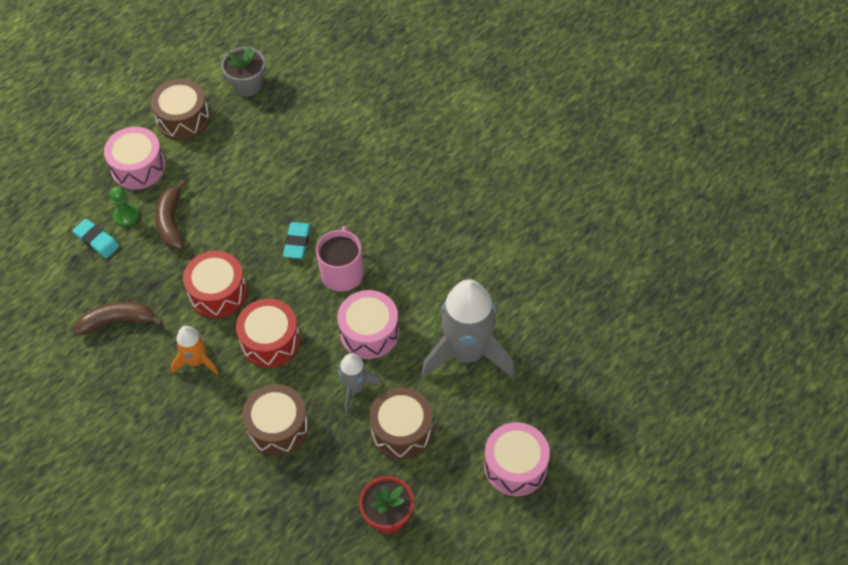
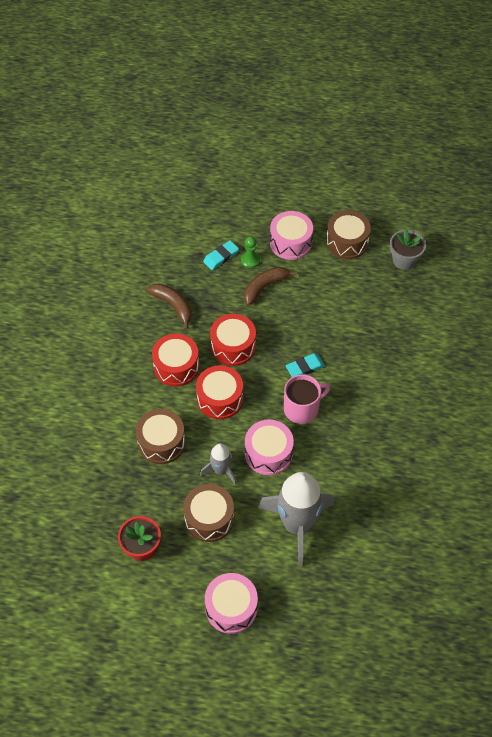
camera: 55 degrees right, 0 degrees up
turquoise eraser [73,219,119,258] -> turquoise eraser turned 45 degrees clockwise [203,240,239,270]
orange rocket [171,326,218,375] -> red drum [152,333,199,386]

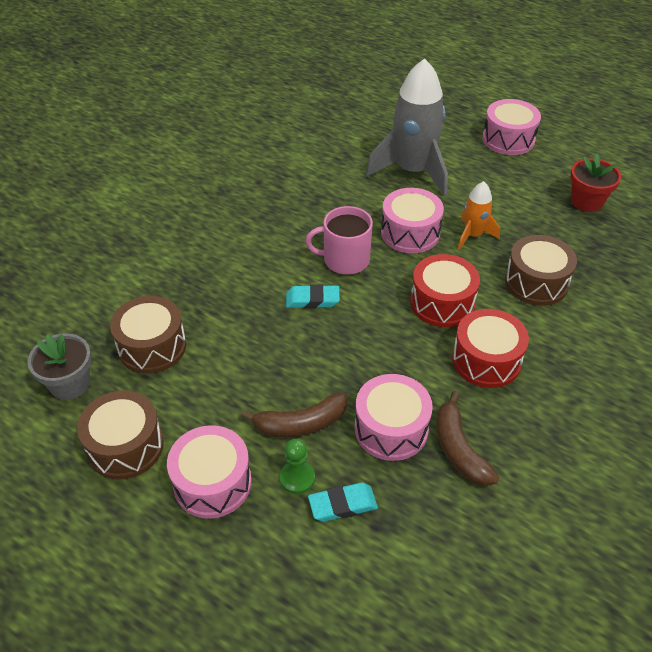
camera: 155 degrees left, 10 degrees down
brown drum [183,484,234,542] -> brown drum moved to [110,296,186,374]
grey rocket [200,443,237,485] -> orange rocket [458,181,500,250]
red drum [210,314,256,366] -> none
none -> pink drum [355,374,433,461]

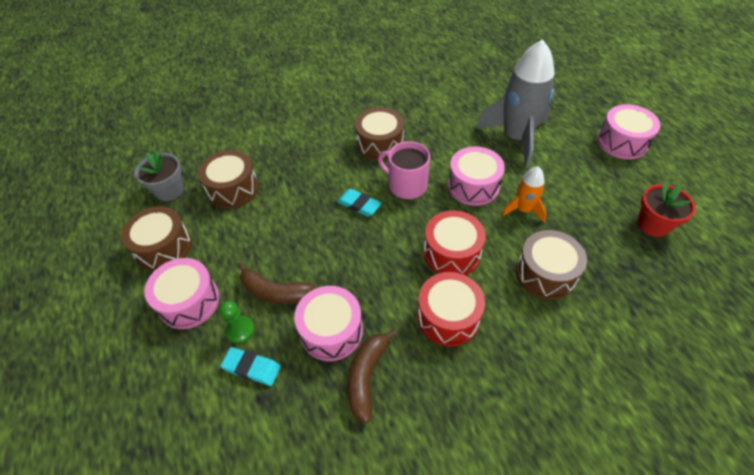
camera: 35 degrees right, 5 degrees up
none -> brown drum [355,107,404,161]

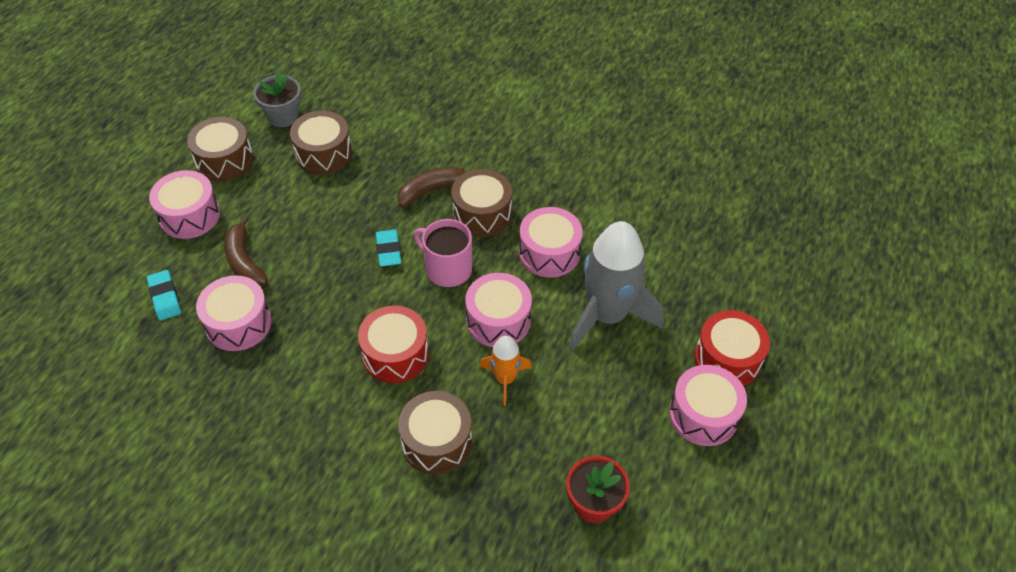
camera: 45 degrees right, 0 degrees up
green pawn [219,301,255,344] -> none
brown banana [347,329,398,423] -> brown banana moved to [397,167,466,207]
pink mug [378,141,430,199] -> pink mug turned 45 degrees counterclockwise [414,219,472,287]
red drum [417,272,485,346] -> red drum moved to [694,310,770,386]
none -> pink drum [519,207,583,277]

